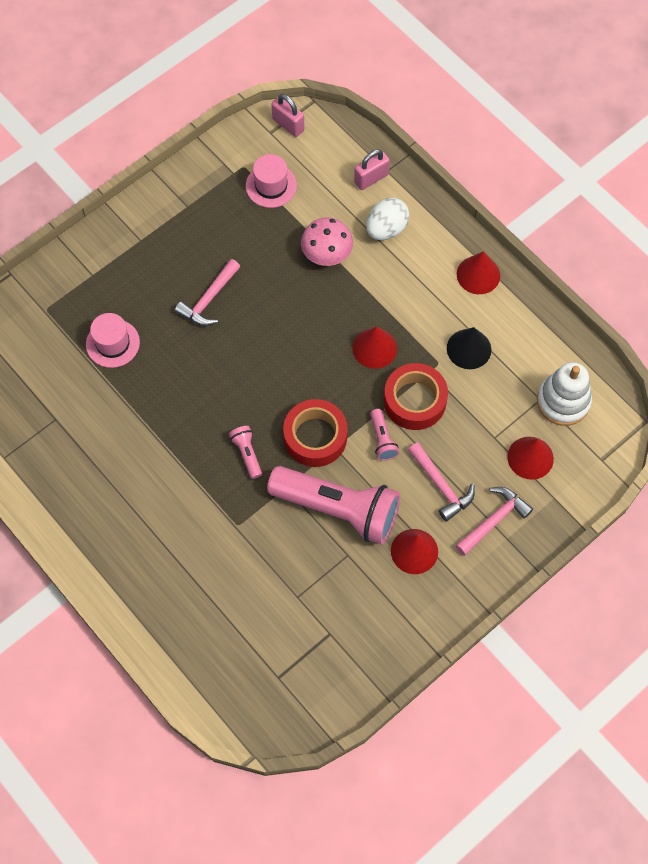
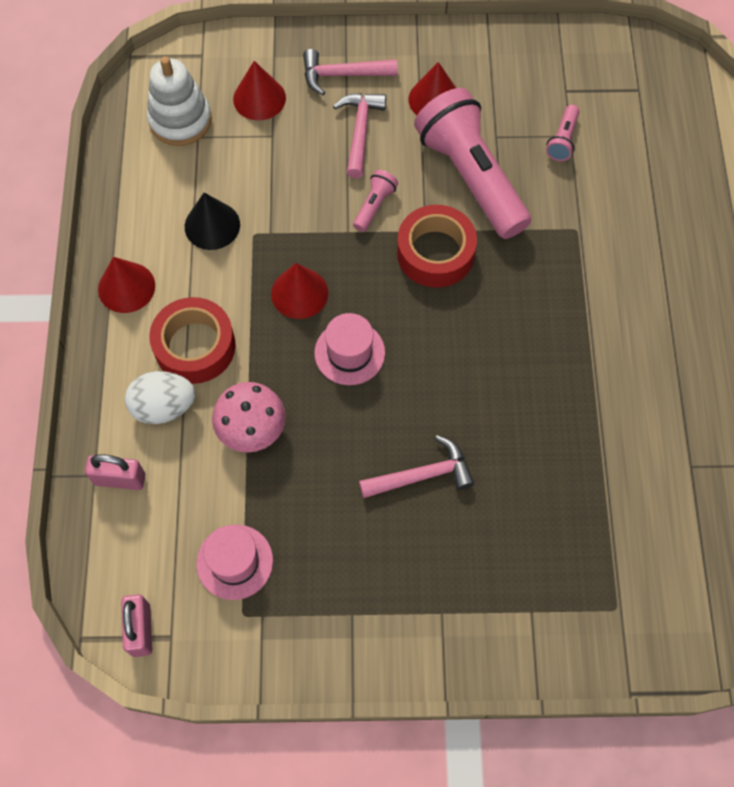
camera: 140 degrees left, 0 degrees up
pink hat [86,313,140,368] -> pink hat moved to [314,313,385,385]
pink flashlight [229,426,262,479] -> pink flashlight moved to [546,105,580,161]
red tape [384,363,448,430] -> red tape moved to [149,297,236,384]

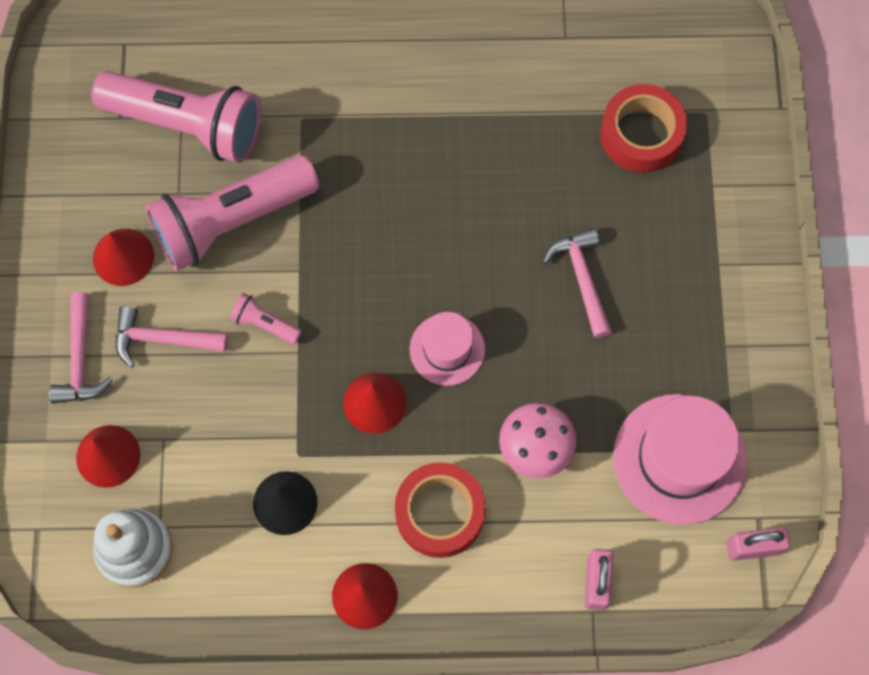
camera: 90 degrees left, 5 degrees up
white egg [125,371,195,424] -> none
pink hat [197,525,273,600] -> pink hat [613,394,747,525], size x1.73
red tape [397,205,477,288] -> red tape moved to [600,84,687,173]
pink flashlight [546,105,580,161] -> pink flashlight [91,71,262,163], size x2.43

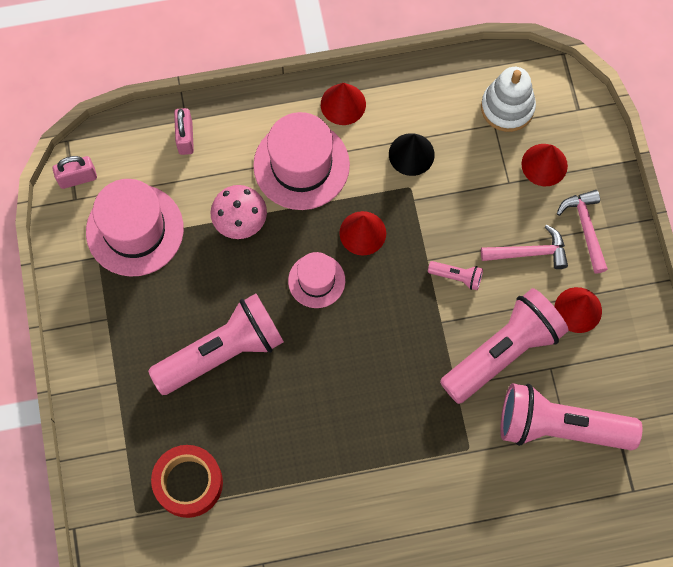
camera: 170 degrees right, 0 degrees up
red tape [395,462,486,558] -> pink hat [253,112,350,210]
pink hammer [543,228,612,338] -> pink flashlight [148,294,284,395]

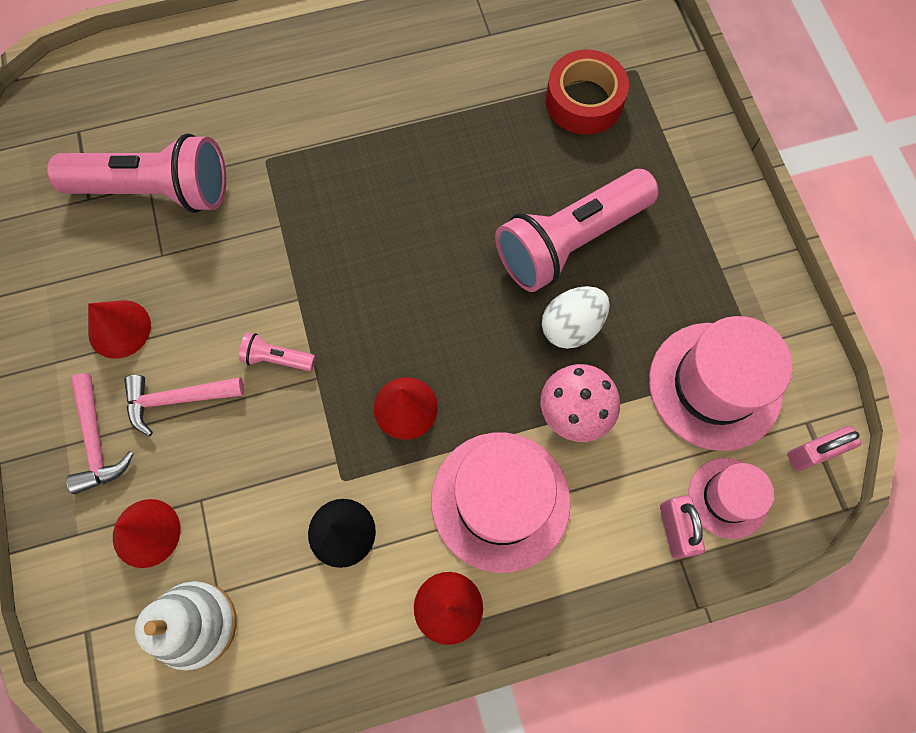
camera: 175 degrees right, 0 degrees up
pink hat [288,252,345,308] -> pink hat moved to [688,458,774,539]
pink flashlight [440,288,569,404] -> none
none -> white egg [542,286,610,349]

